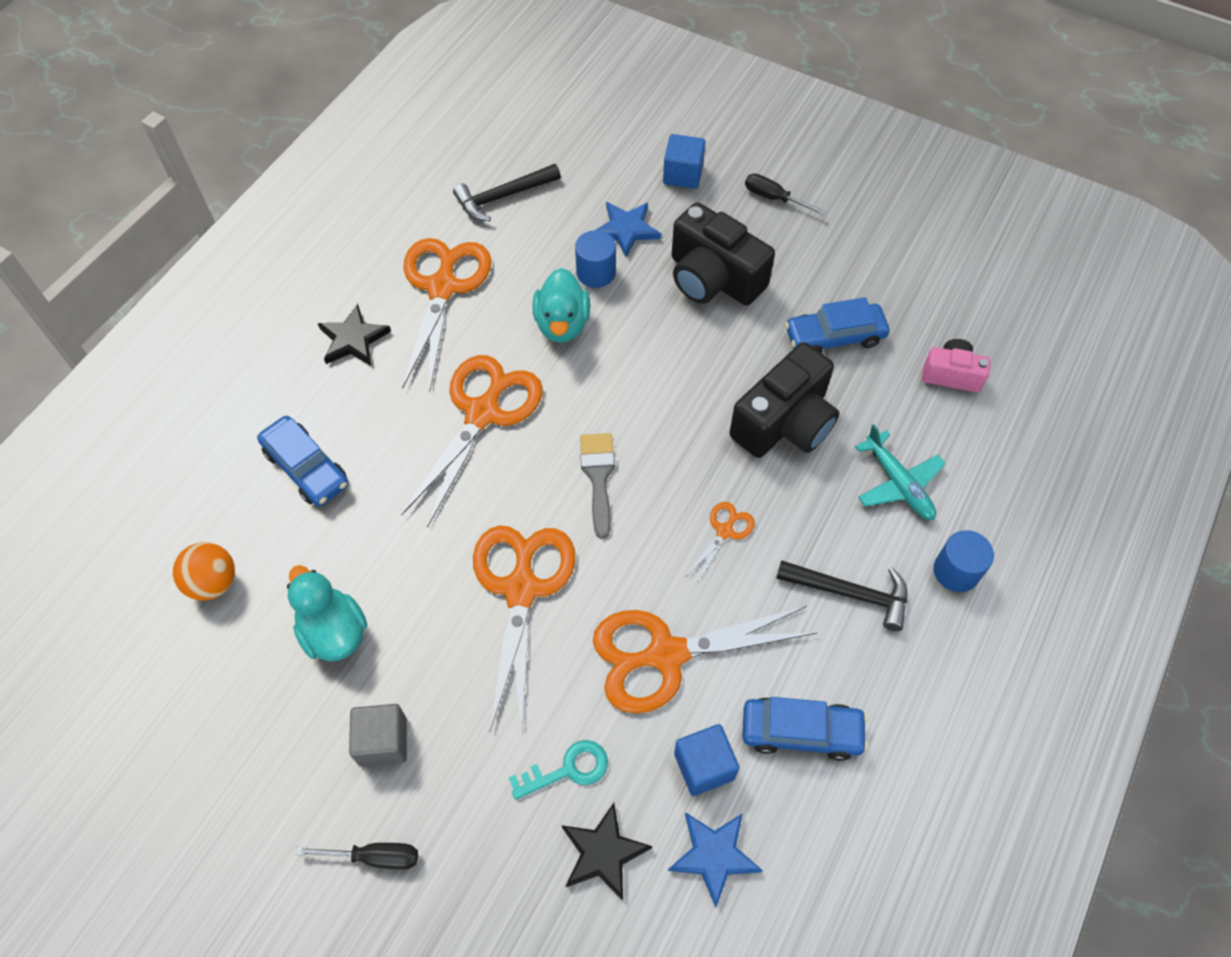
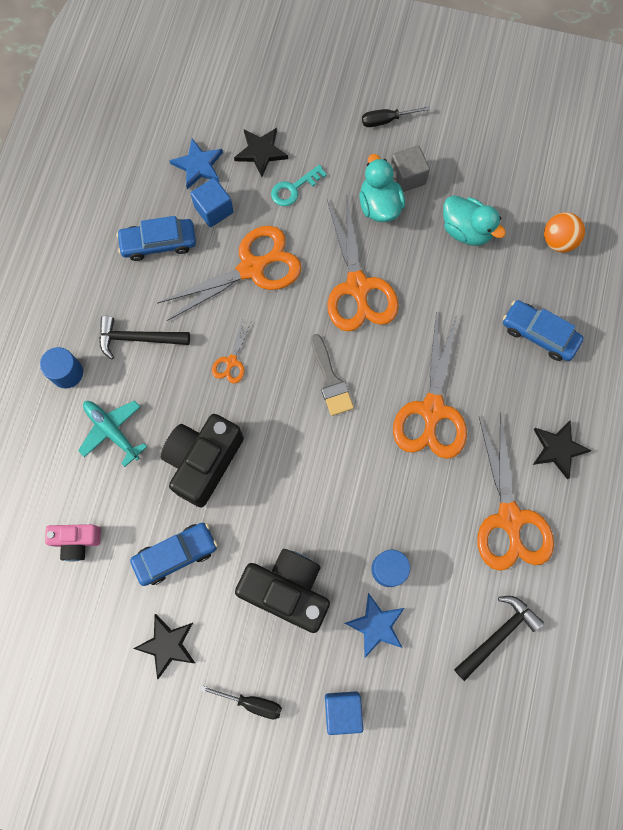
camera: 165 degrees right, 15 degrees up
turquoise duck [533,268,590,343] -> turquoise duck moved to [359,154,405,222]
none -> black star [133,614,195,679]

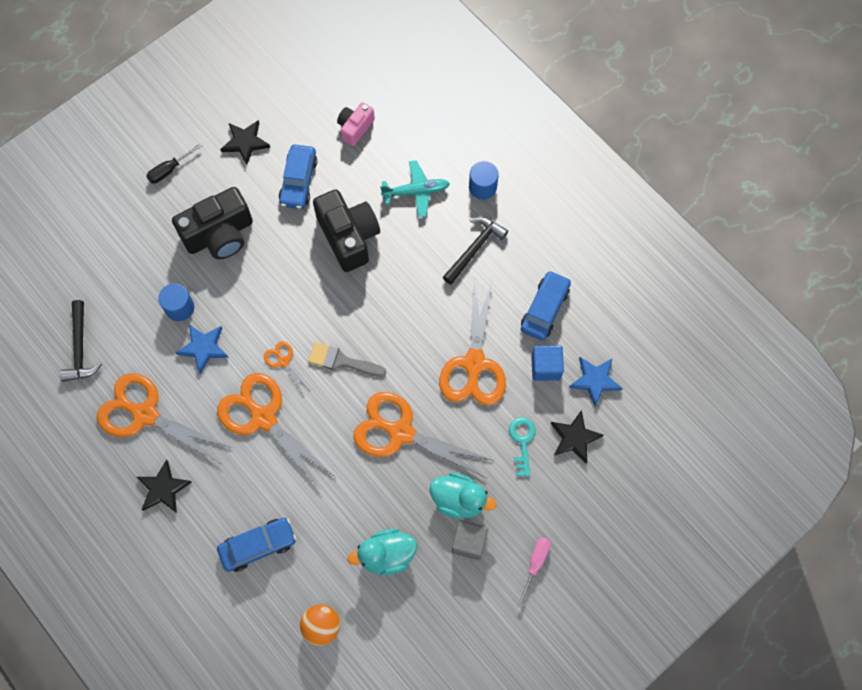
camera: 125 degrees right, 5 degrees down
orange scissors [212,319,251,383] -> orange scissors moved to [264,341,310,396]
blue cube [325,692,363,735] -> none
blue star [344,593,404,657] -> blue star moved to [175,324,229,374]
black screwdriver [362,106,430,127] -> pink screwdriver [517,537,550,608]

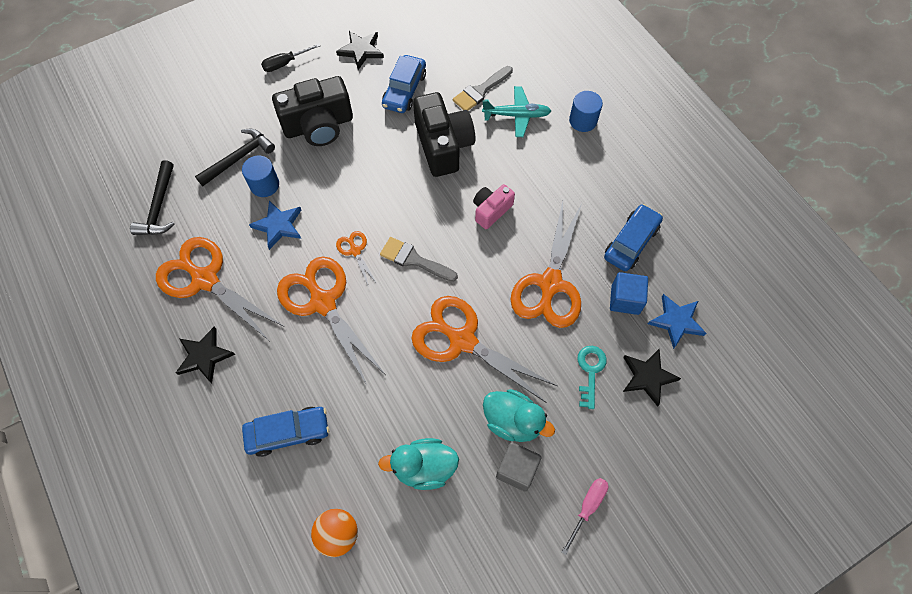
camera: 10 degrees right, 5 degrees down
pink camera [337,102,375,146] -> pink camera moved to [473,184,515,229]
black hammer [443,217,508,284] -> black hammer moved to [195,129,275,186]
none -> grey brush [453,66,513,111]

